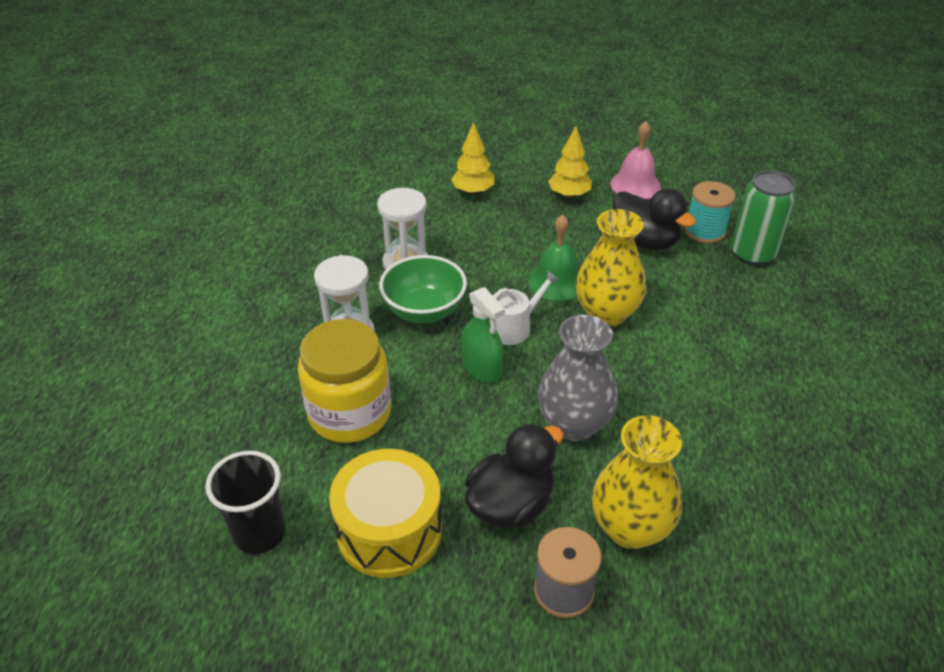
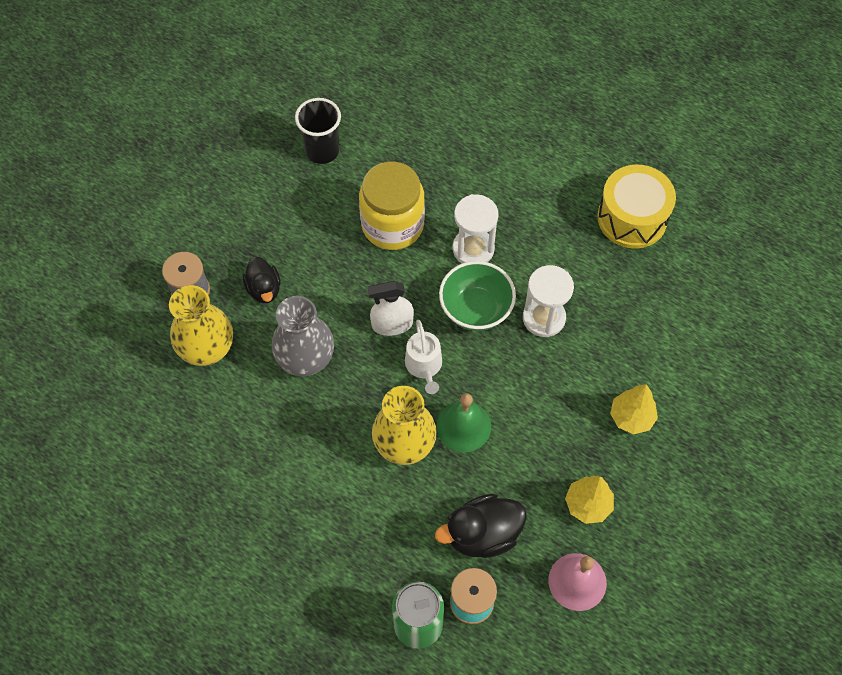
camera: 115 degrees right, 20 degrees up
yellow drum [329,449,442,578] -> yellow drum moved to [598,165,676,248]
green spray bottle [462,287,505,383] -> white spray bottle [368,281,414,336]
black duck [464,423,563,529] -> black duck [243,257,280,303], size x0.66

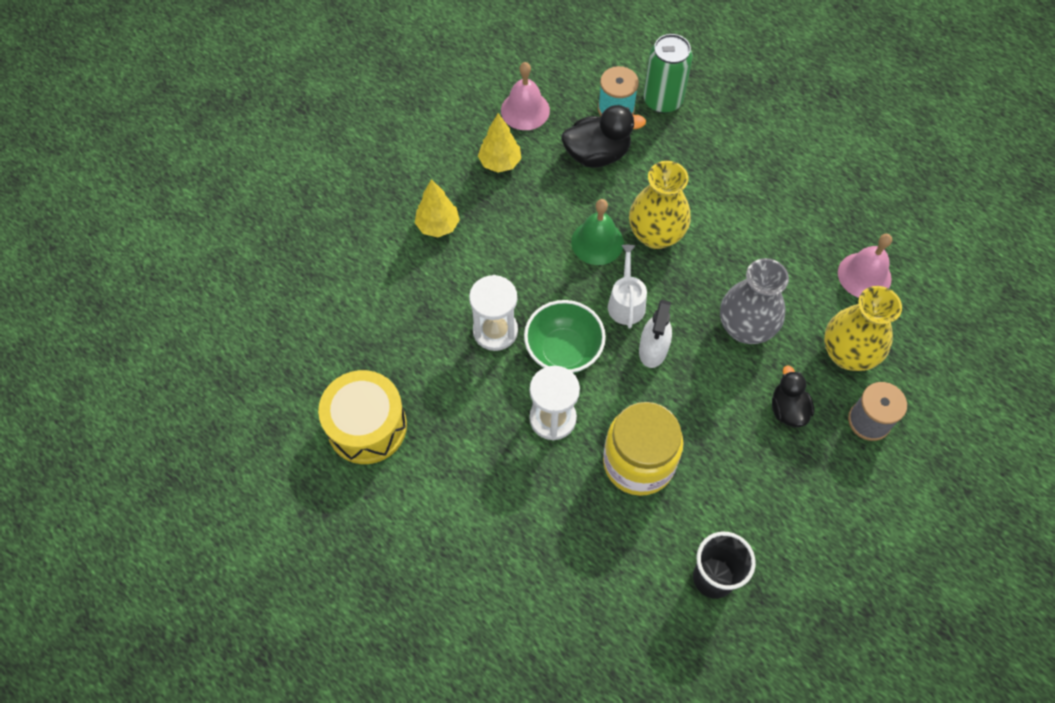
camera: 170 degrees left, 0 degrees up
white spray bottle [368,281,414,336] -> white spray bottle turned 105 degrees clockwise [639,300,672,368]
none -> pink bell [838,234,892,298]

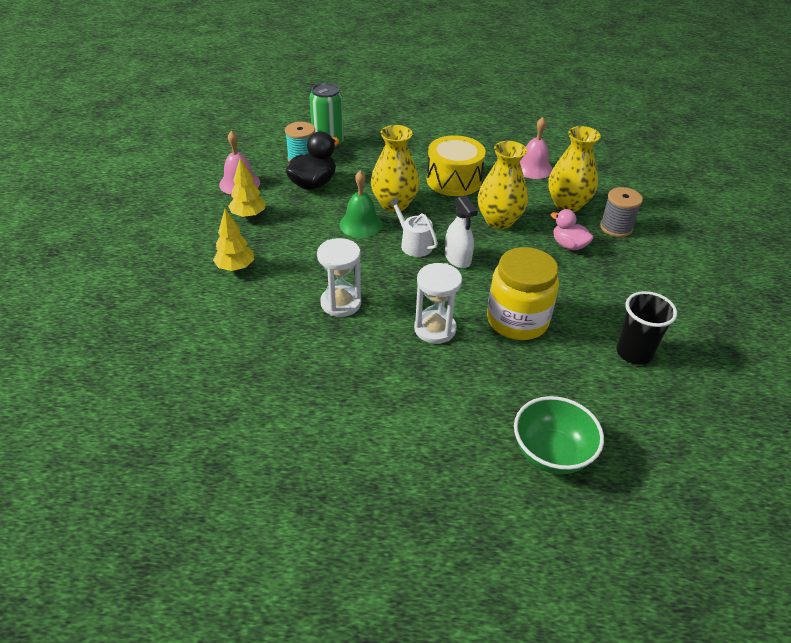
camera: 40 degrees left, 20 degrees down
yellow drum [318,370,407,464] -> yellow drum moved to [426,135,486,196]
green bowl [524,300,606,374] -> green bowl moved to [514,396,604,474]
grey vase [720,258,789,344] -> yellow vase [478,141,528,229]
black duck [772,365,814,427] -> pink duck [551,209,594,250]

